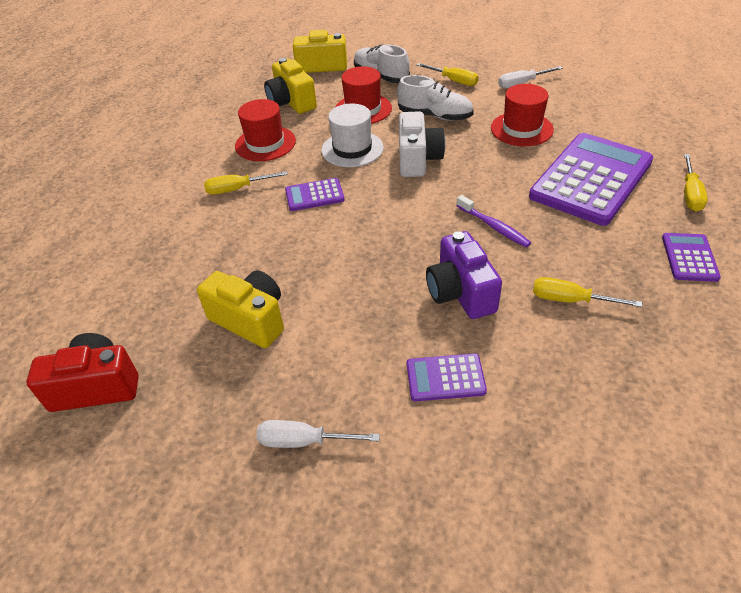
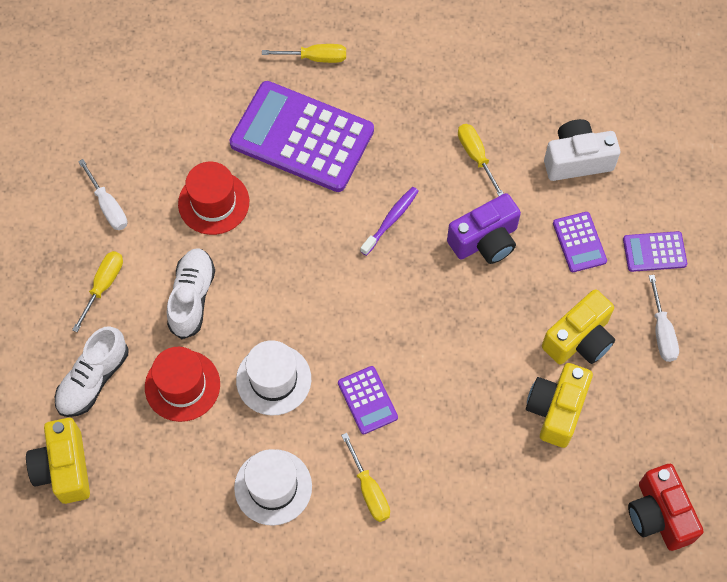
camera: 105 degrees left, 20 degrees up
red hat [235,99,296,161] -> white hat [234,449,312,526]
yellow camera [264,58,317,114] -> yellow camera moved to [542,289,615,364]
white camera [399,111,445,177] -> white camera moved to [544,119,620,181]
yellow screwdriver [533,277,642,307] -> yellow screwdriver turned 150 degrees clockwise [458,124,504,196]
purple calculator [662,233,721,282] -> purple calculator moved to [623,231,687,272]

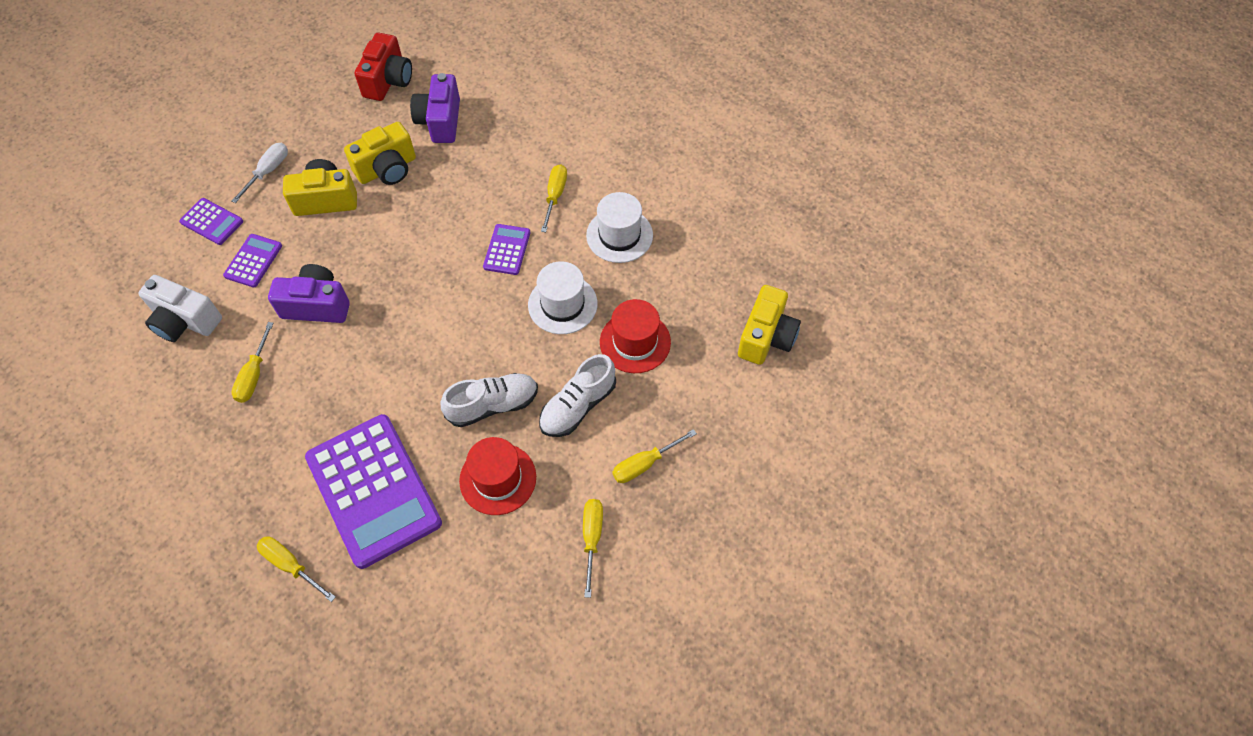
camera: 145 degrees left, 5 degrees down
white shoe [55,326,129,417] -> white shoe moved to [440,373,538,427]
white screwdriver [78,159,127,230] -> yellow screwdriver [583,499,603,598]
purple toothbrush [360,187,419,256] -> none
none -> purple camera [410,73,460,143]

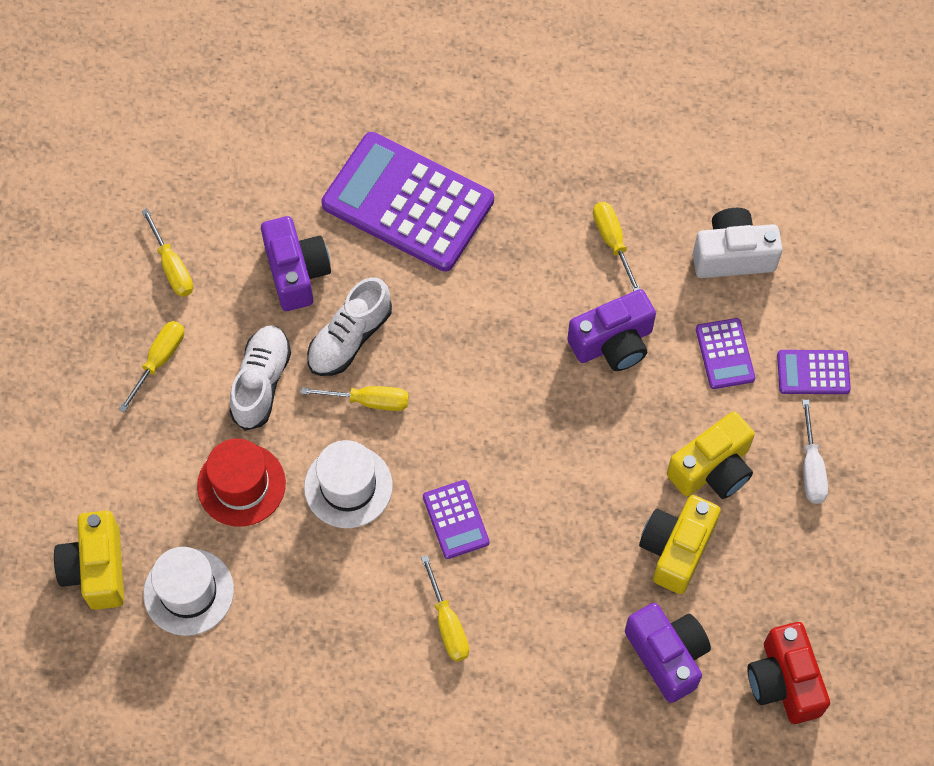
camera: 150 degrees right, 5 degrees up
yellow screwdriver [257,536,336,602] -> yellow screwdriver moved to [301,386,409,411]
red hat [459,437,536,515] -> purple camera [261,216,331,311]
white hat [586,192,653,263] -> white hat moved to [143,547,234,636]

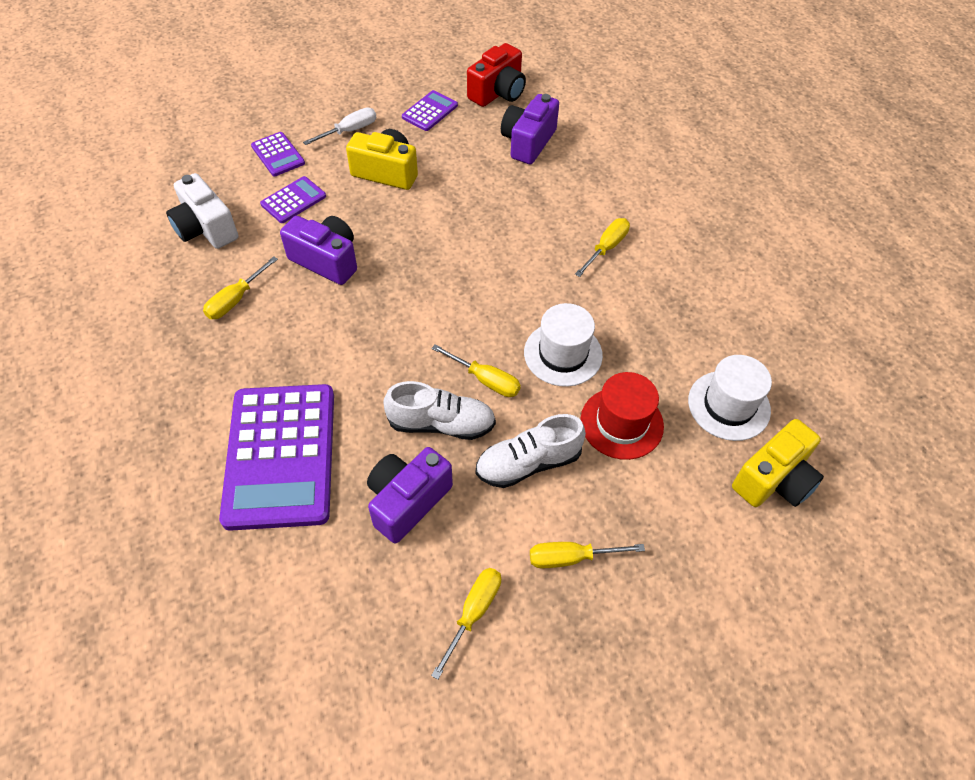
camera: 125 degrees left, 10 degrees down
yellow screwdriver [301,386,409,411] -> yellow screwdriver turned 150 degrees clockwise [432,344,521,397]
purple calculator [423,480,490,559] -> purple calculator moved to [402,90,458,131]
yellow camera [639,495,721,594] -> none

